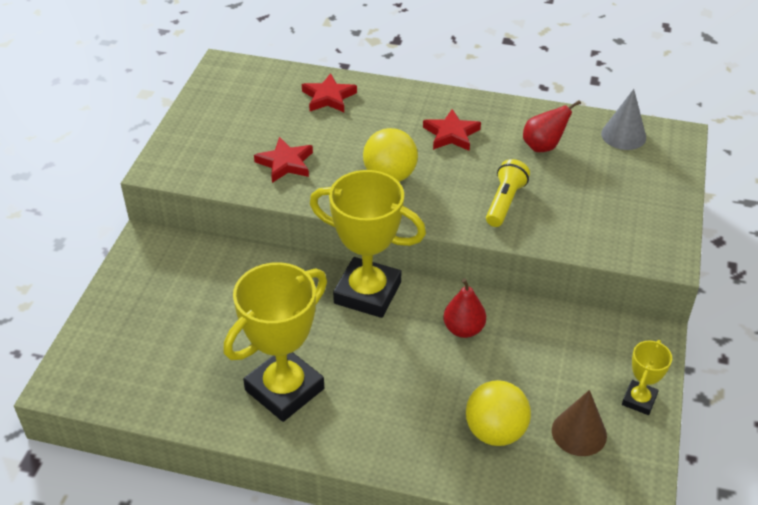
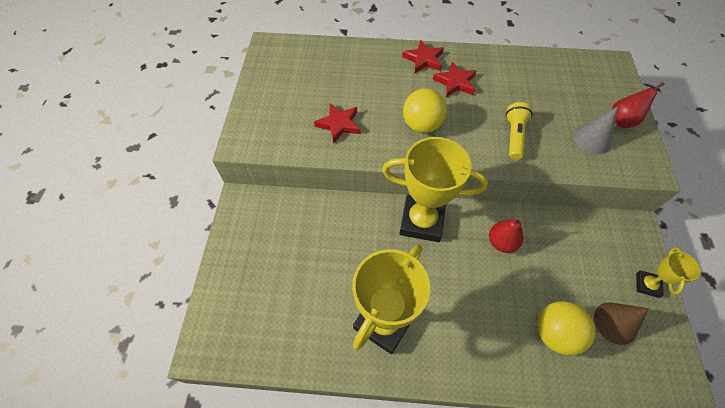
camera: 10 degrees left, 15 degrees up
red star [302,73,357,112] -> red star moved to [402,40,444,73]
red pear [523,100,581,152] -> red pear moved to [612,82,664,128]
grey cone [601,89,646,150] -> grey cone moved to [573,106,618,154]

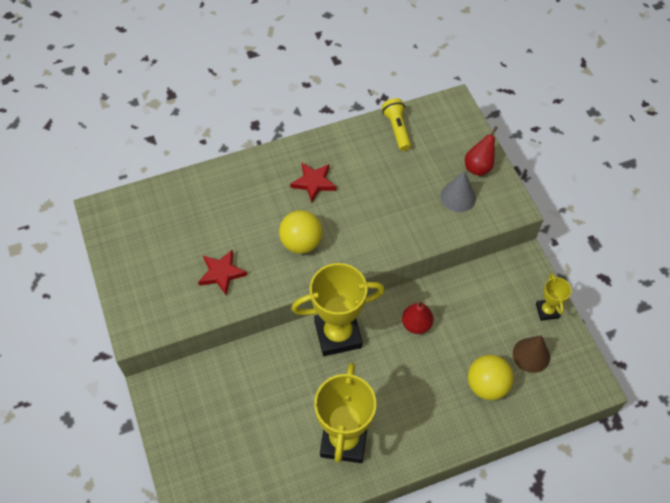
camera: 25 degrees left, 0 degrees up
red star [402,40,444,73] -> none
yellow flashlight [505,102,533,160] -> yellow flashlight moved to [382,98,411,151]

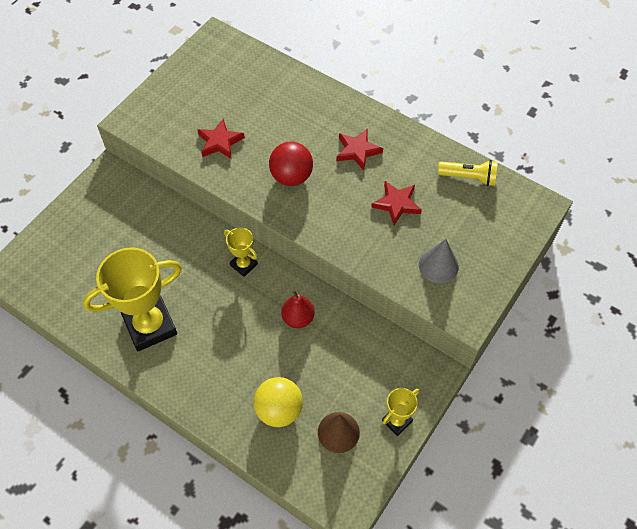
camera: 55 degrees right, 0 degrees up
yellow ball [279,210,322,254] -> red ball [269,142,313,186]
yellow trophy [291,263,385,356] -> yellow trophy [224,227,258,277], size x0.49
yellow flashlight [382,98,411,151] -> yellow flashlight turned 60 degrees clockwise [438,160,498,186]
red pear [465,126,498,176] -> none
none -> red star [371,181,422,225]

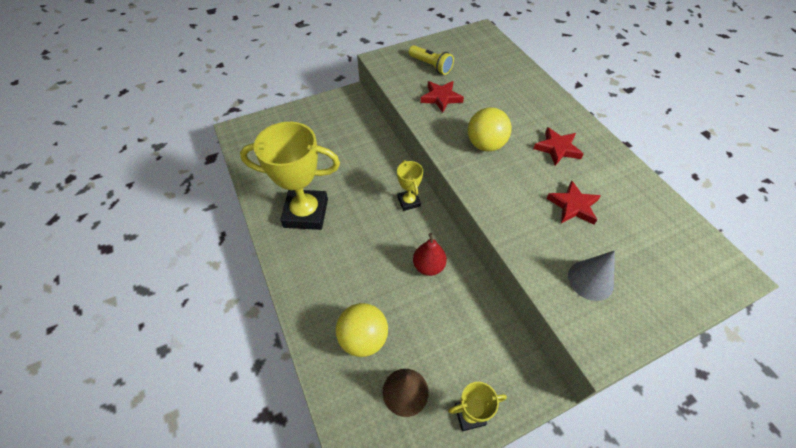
camera: 30 degrees right, 5 degrees down
red ball [269,142,313,186] -> yellow ball [468,107,512,151]
yellow flashlight [438,160,498,186] -> yellow flashlight moved to [409,45,454,75]

